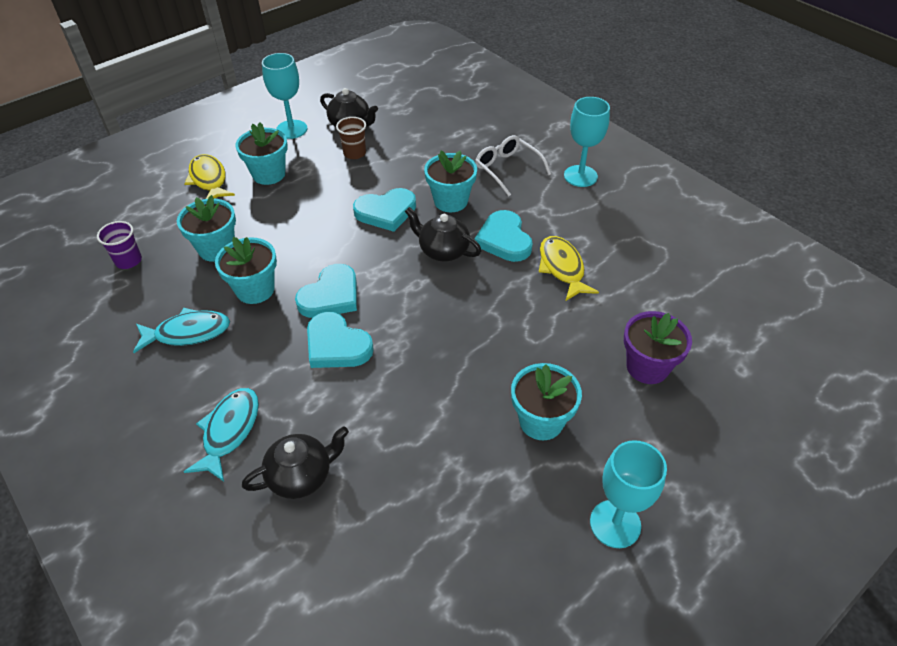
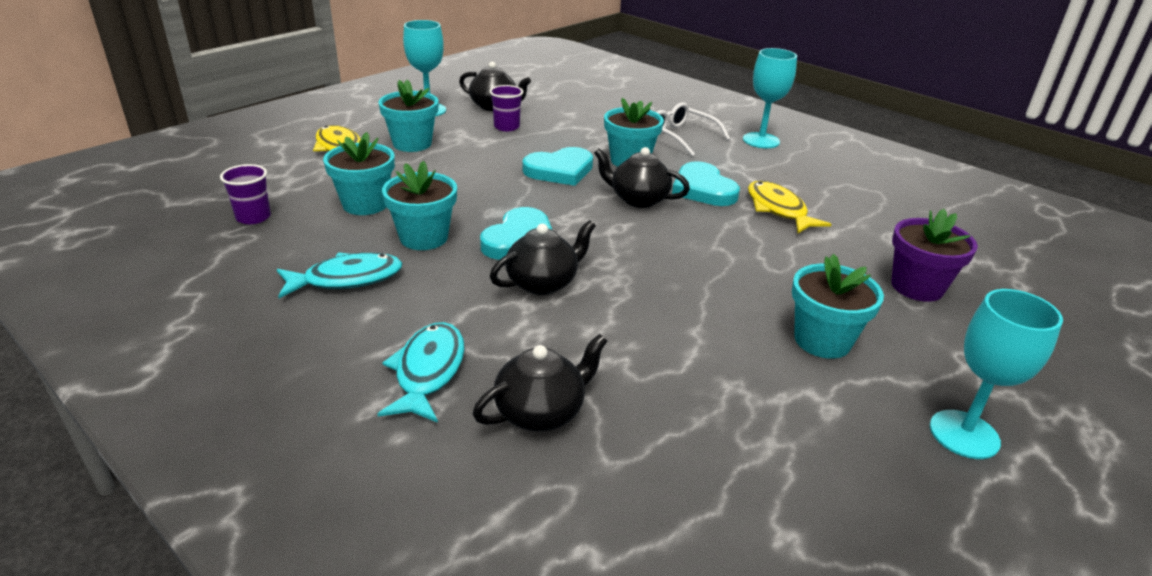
camera: 10 degrees left, 15 degrees down
turquoise heart [307,312,374,368] -> black teapot [490,220,596,295]
brown cup [336,117,366,159] -> purple cup [489,85,523,131]

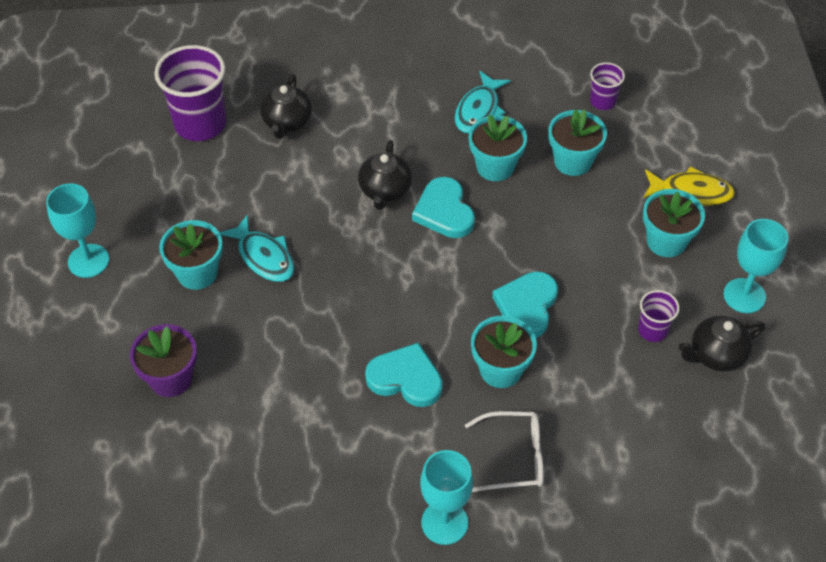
camera: 135 degrees right, 20 degrees up
turquoise fish [378,322,465,423] -> turquoise fish moved to [219,214,294,282]
black teapot [594,147,690,208] -> none
yellow fish [748,181,831,233] -> none
none -> purple cup [154,45,226,141]

